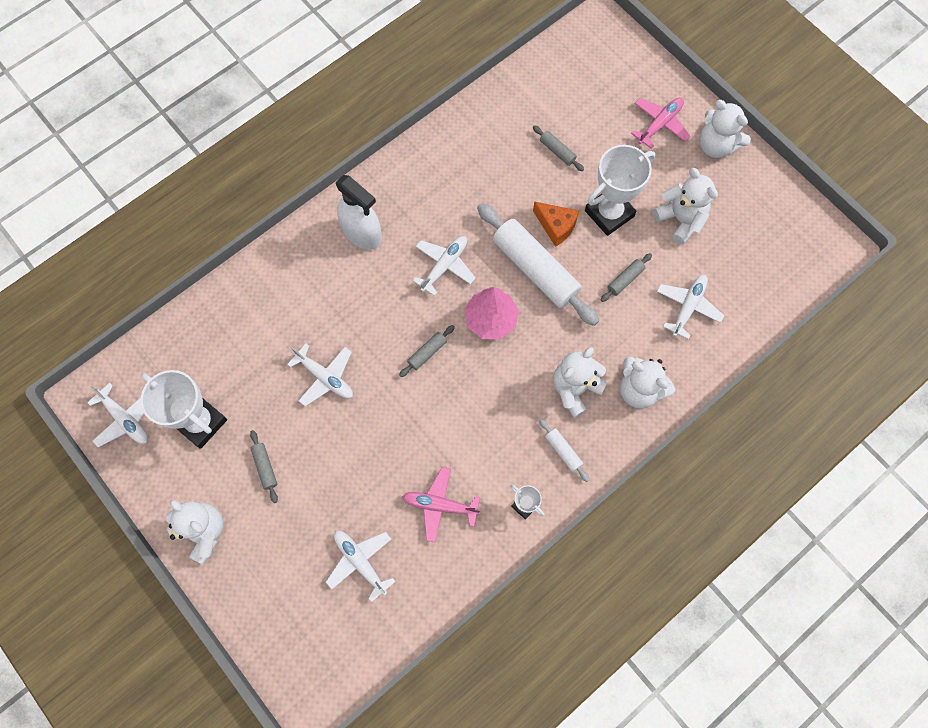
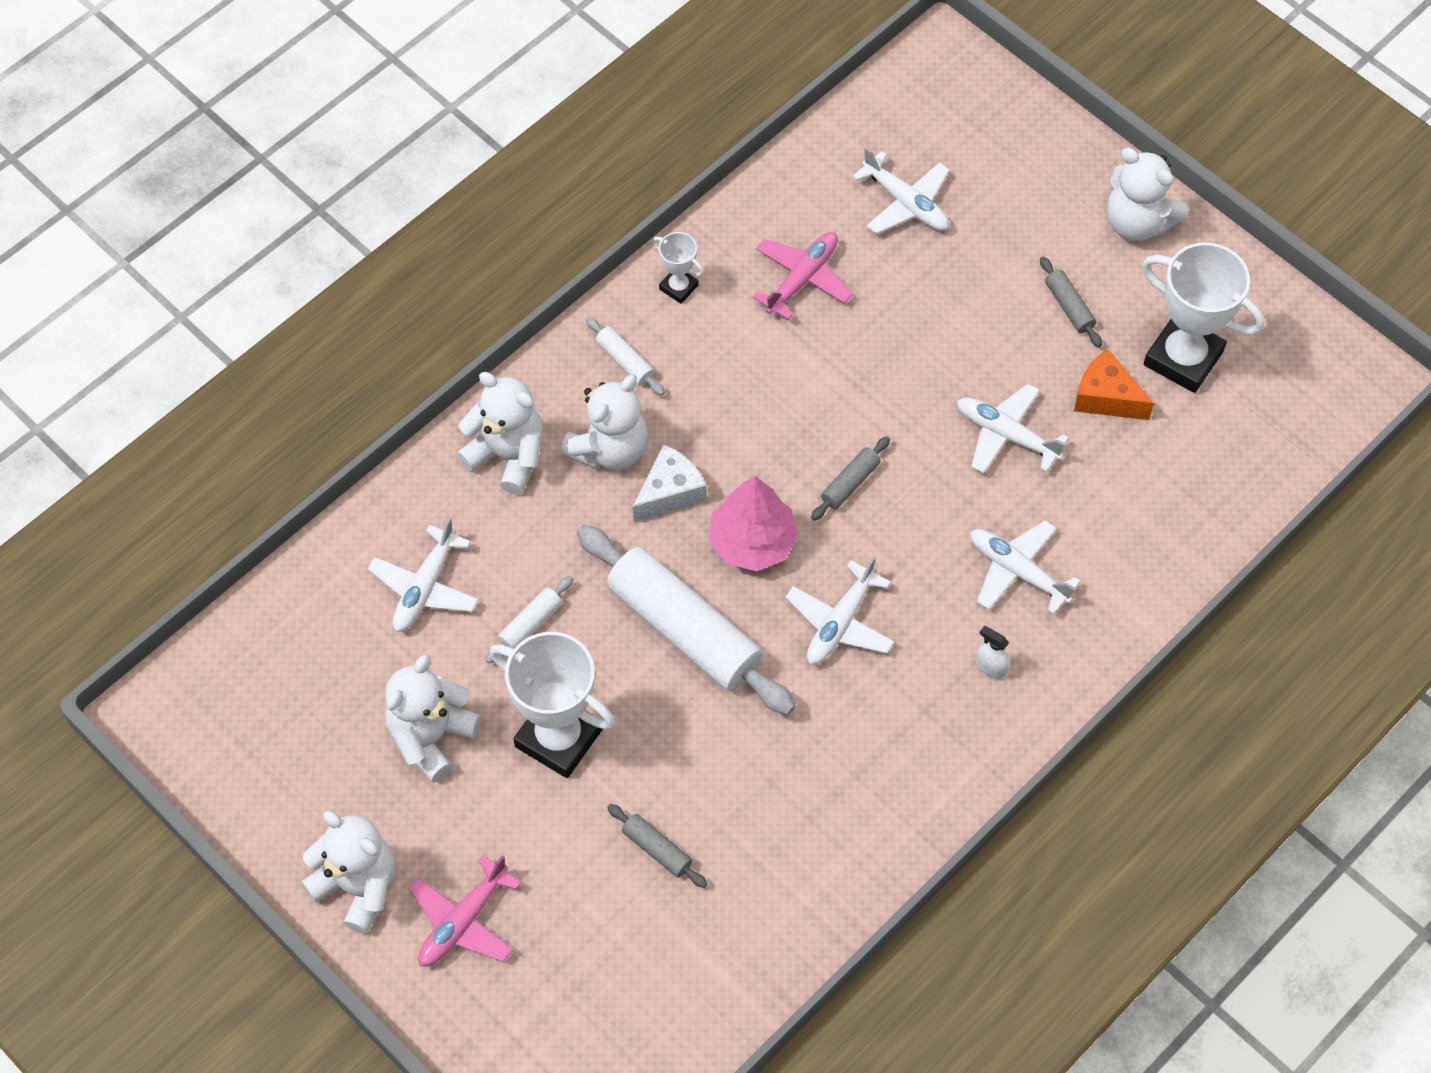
camera: 175 degrees right, 10 degrees down
white plane [87,383,148,447] -> white plane moved to [970,520,1081,615]
white spray bottle [336,175,382,250] -> white spray bottle [976,626,1010,679], size x0.42
pink plane [402,467,481,543] -> pink plane turned 60 degrees counterclockwise [753,232,853,320]
orange cheese [533,201,579,247] -> orange cheese moved to [1074,349,1154,420]
white trophy [585,145,655,236] -> white trophy turned 75 degrees clockwise [490,632,615,778]
grey rolling pin [601,253,652,302] -> white rolling pin [485,576,573,664]
white teddy bear [653,168,718,245] -> white teddy bear turned 75 degrees clockwise [385,654,481,782]
none -> white cheese [633,444,707,523]

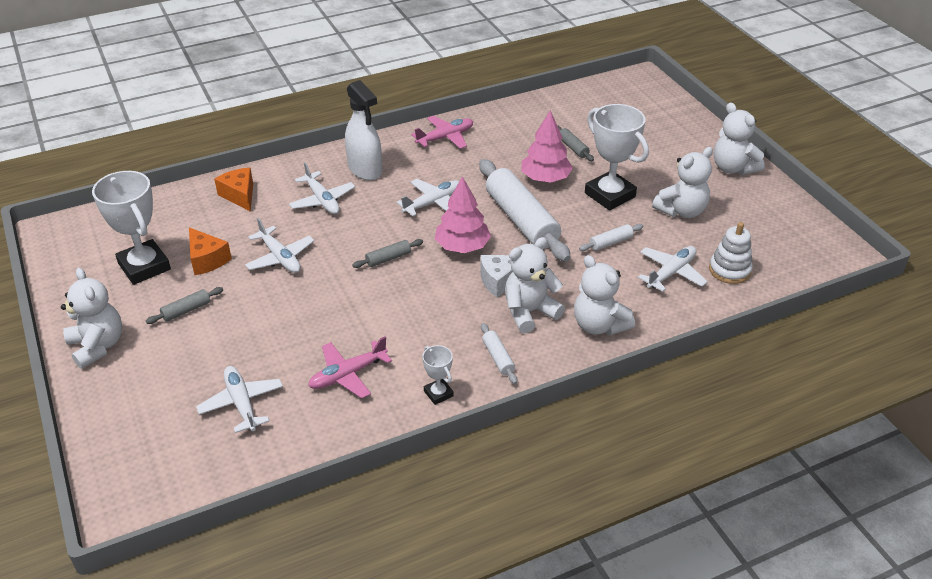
camera: 160 degrees left, 20 degrees down
pink plane [408,855,521,967] -> pink plane moved to [411,116,473,149]
white spray bottle [976,626,1010,679] -> white spray bottle [345,80,382,180], size x2.40
grey rolling pin [1040,256,1102,347] -> grey rolling pin turned 60 degrees clockwise [146,287,223,324]
none -> orange cheese [214,168,253,212]
none -> pink tree [521,110,573,182]
none -> white stacking toy [709,222,753,284]

